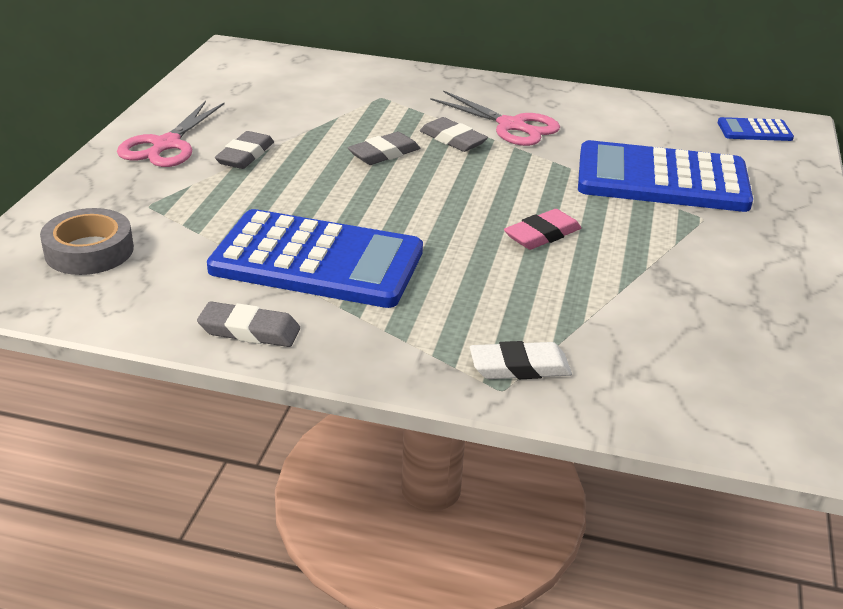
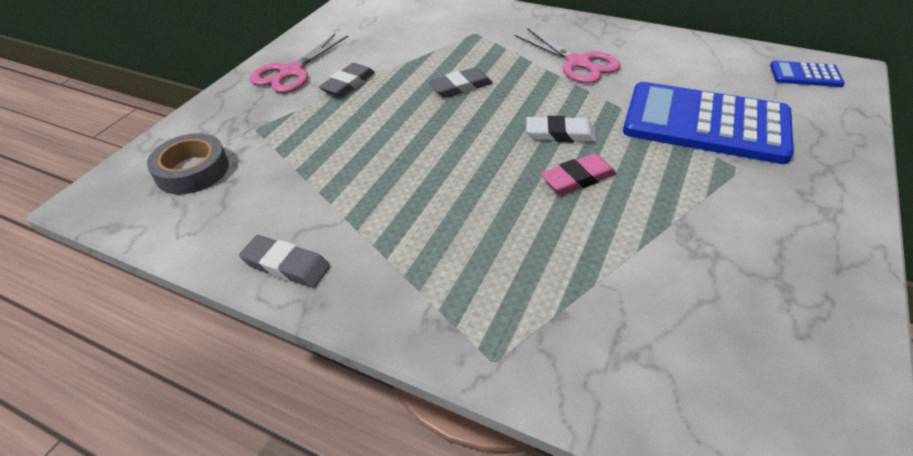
camera: 15 degrees right, 10 degrees up
blue calculator [207,209,423,308] -> none
grey eraser [420,117,488,152] -> none
white eraser [470,341,572,379] -> white eraser moved to [526,116,597,142]

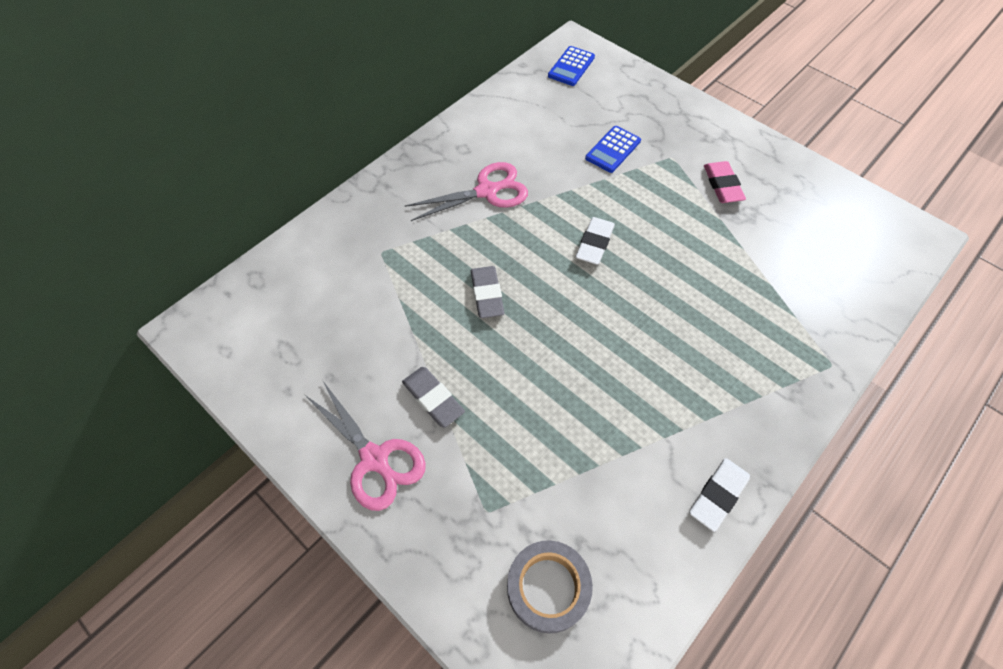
camera: 75 degrees left, 15 degrees up
grey eraser [239,235,330,288] -> white eraser [689,458,750,532]
pink eraser [541,153,617,195] -> pink eraser moved to [704,161,746,203]
blue calculator [623,82,794,164] -> blue calculator [585,126,641,173], size x0.45

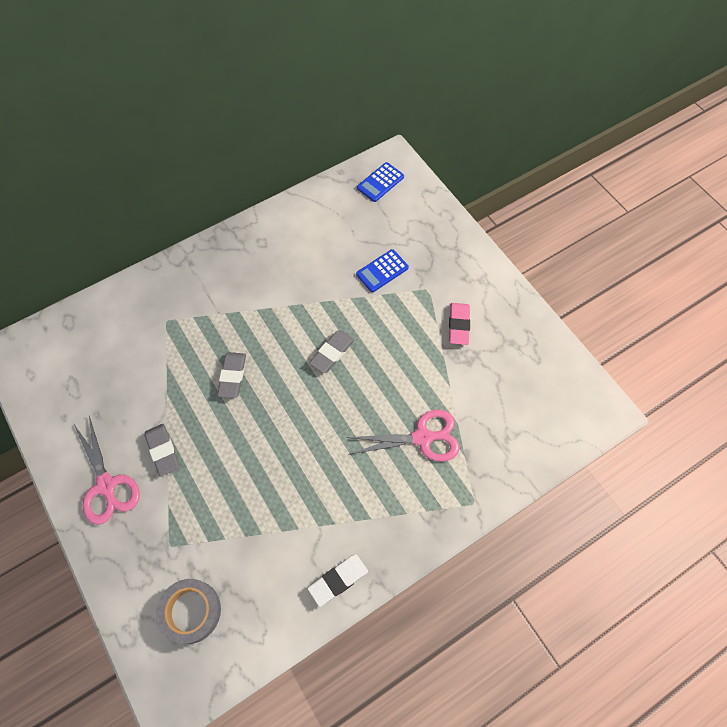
camera: 15 degrees right, 5 degrees up
pink scissors [405,162,528,221] -> pink scissors moved to [346,410,460,462]
white eraser [576,217,615,265] -> grey eraser [309,330,355,373]

